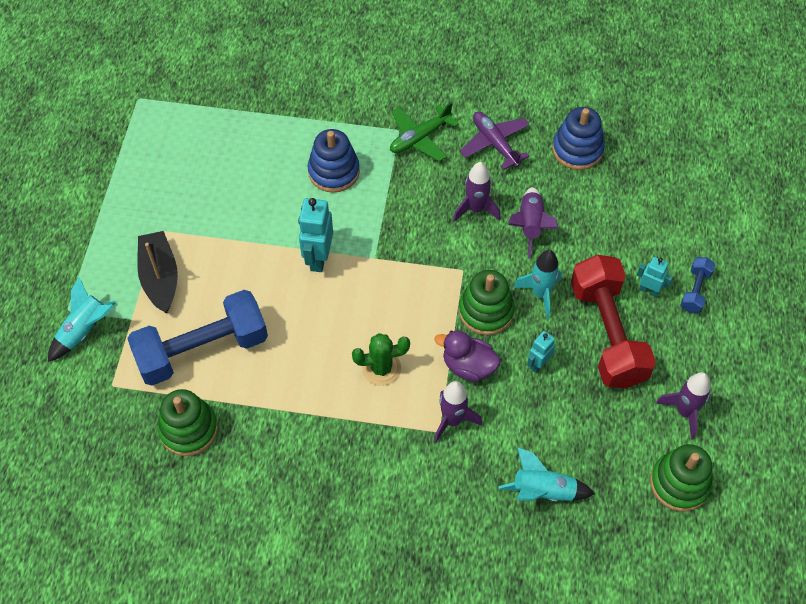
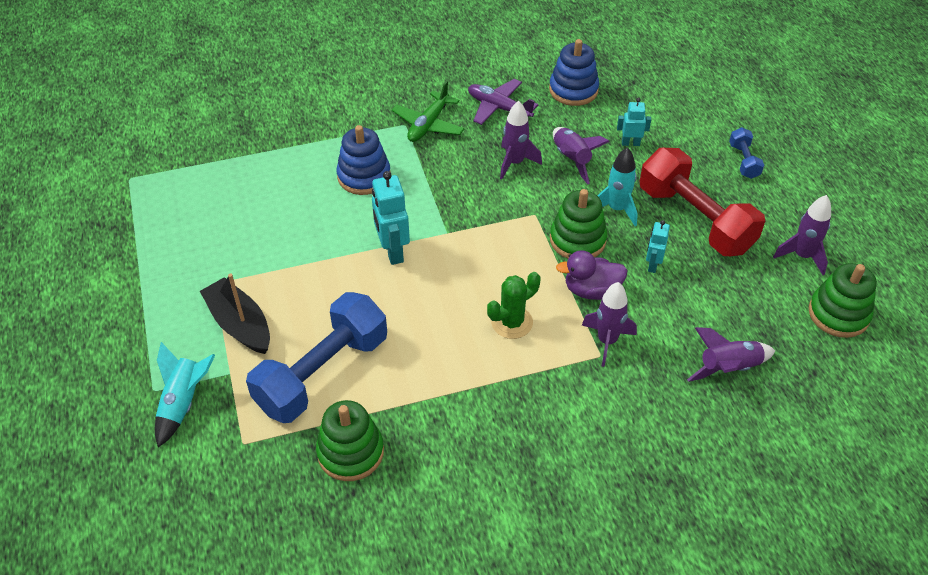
camera: 25 degrees left, 10 degrees down
turquoise rocket [499,447,595,502] -> purple rocket [687,327,775,382]
turquoise robot [637,257,673,297] -> turquoise robot moved to [617,98,651,146]

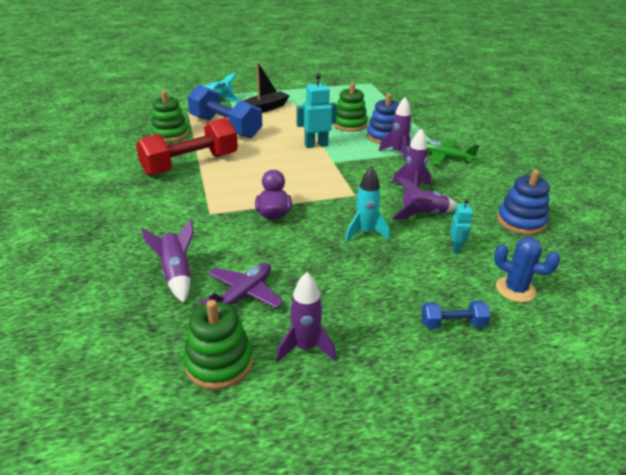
camera: 90 degrees right, 15 degrees down
purple plane [468,79,538,125] -> purple plane moved to [200,262,283,308]
green cactus [487,272,541,339] -> none
green stacking toy [550,189,607,259] -> green stacking toy moved to [333,83,368,132]
purple rocket [582,282,637,367] -> purple rocket moved to [379,97,412,162]
red dumbbell [639,148,765,256] -> red dumbbell moved to [136,118,238,176]
turquoise robot [646,220,670,273] -> none
none -> blue cactus [494,237,560,302]

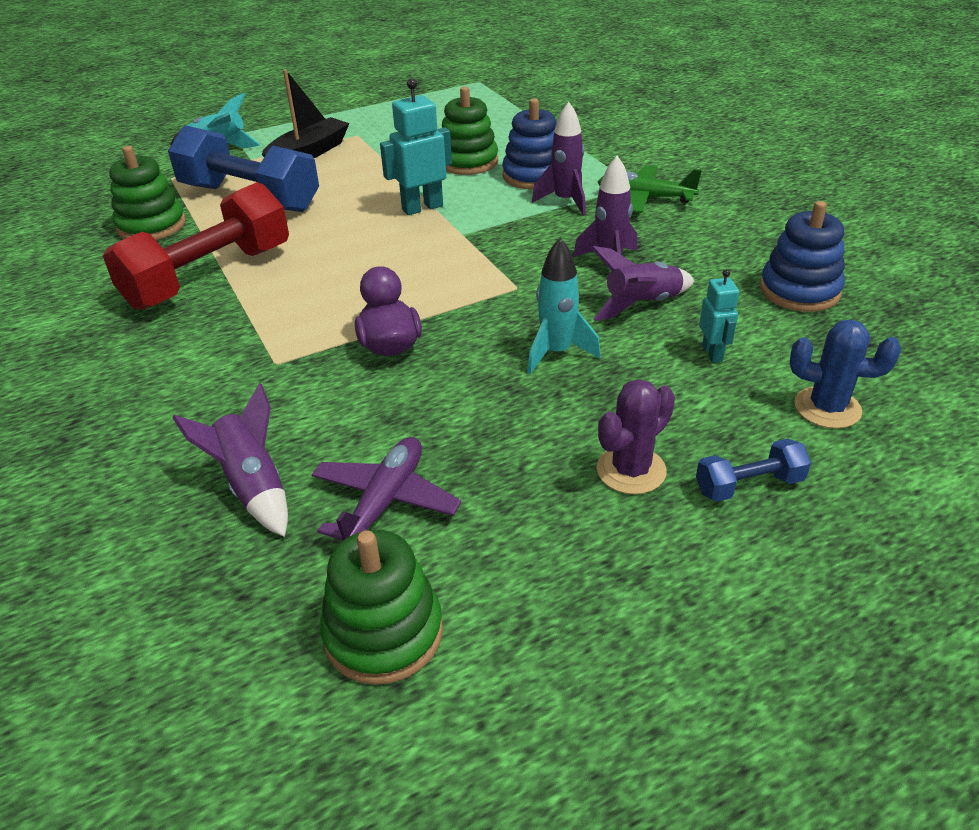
camera: 10 degrees left, 5 degrees up
purple rocket [276,272,336,362] -> none
none -> purple cactus [597,379,675,495]

